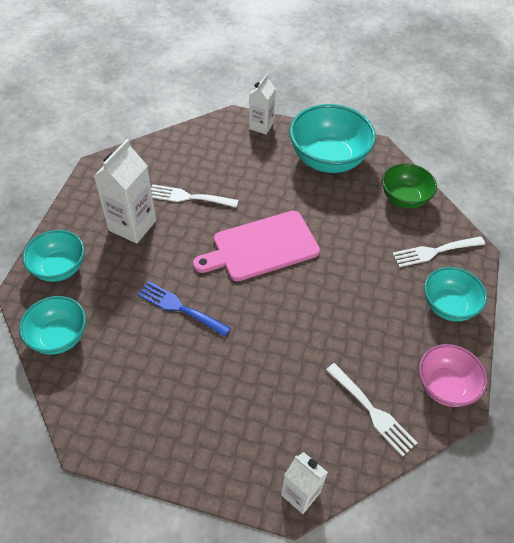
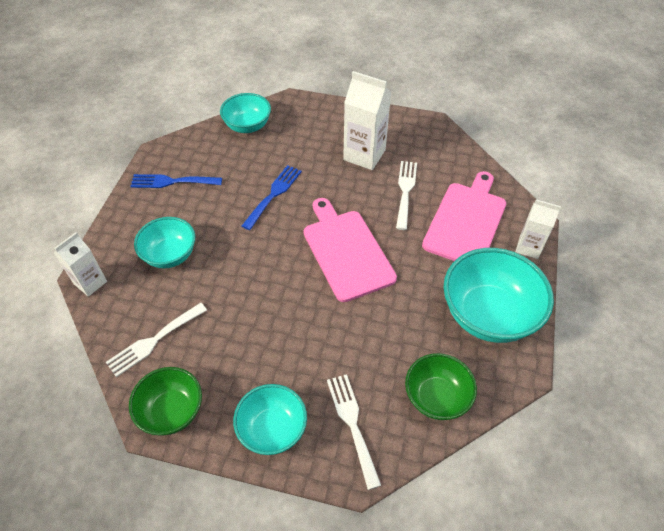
camera: 90 degrees right, 0 degrees up
turquoise bowl [23,230,84,282] -> turquoise bowl moved to [134,217,195,268]
pink bowl [419,344,487,407] -> green bowl [129,367,202,435]
none -> blue fork [130,174,222,188]
none -> pink cutting board [422,171,506,261]

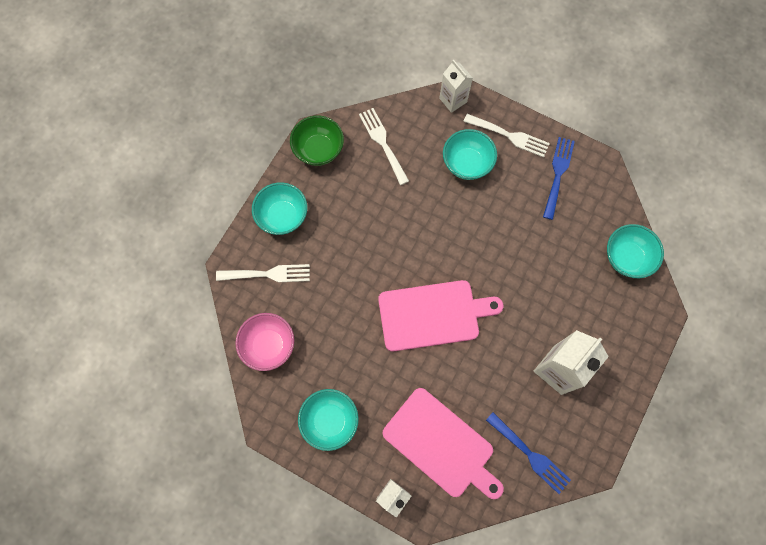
camera: 105 degrees right, 20 degrees up
blue fork [242,165,302,230] -> blue fork moved to [486,412,571,494]
white fork [396,161,417,230] -> white fork moved to [463,114,550,157]
green bowl [405,353,477,420] -> pink bowl [235,313,294,371]
turquoise bowl [443,248,554,343] -> turquoise bowl [298,389,359,451], size x0.61

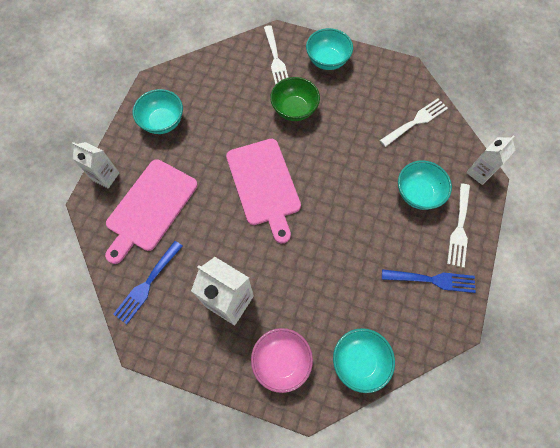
camera: 80 degrees right, 5 degrees down
pink bowl [235,313,294,371] -> pink bowl moved to [251,328,313,393]
green bowl [290,115,344,166] -> green bowl moved to [270,77,320,121]

